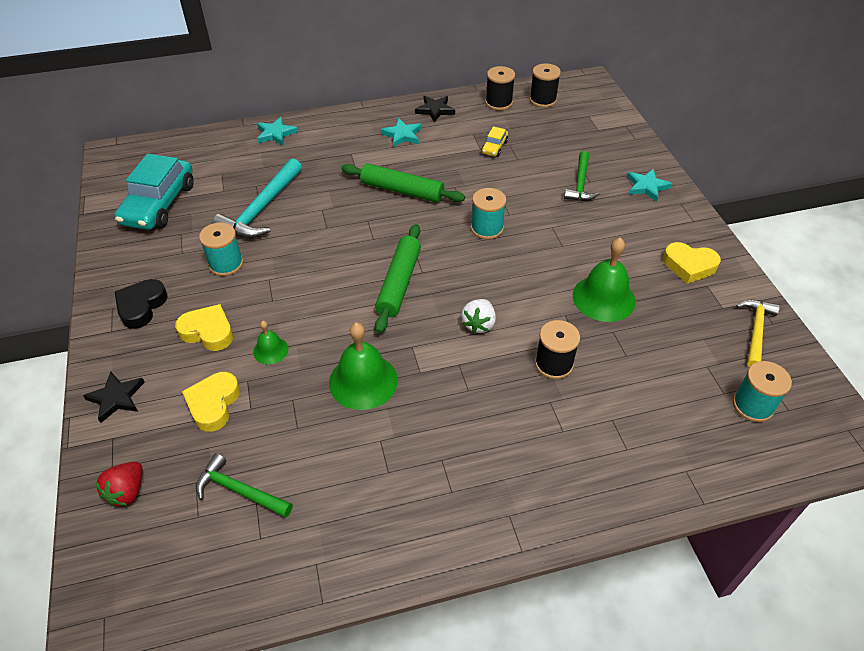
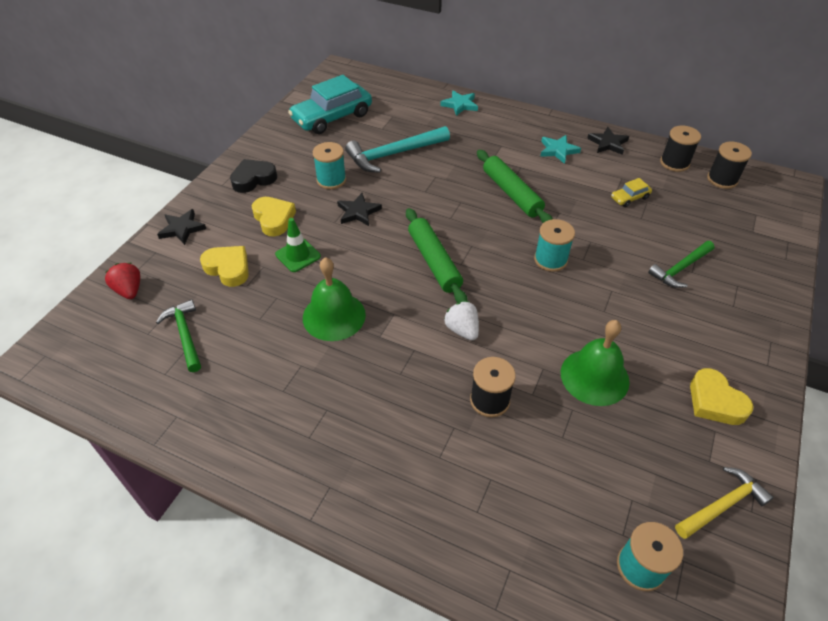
camera: 40 degrees right, 0 degrees up
red strawberry [95,462,143,507] -> red strawberry turned 90 degrees clockwise [105,263,140,299]
yellow heart [182,372,240,432] -> yellow heart turned 75 degrees clockwise [200,246,249,287]
green bell [253,321,288,364] -> green traffic cone [275,218,321,272]
green rolling pin [375,224,421,333] -> green rolling pin turned 75 degrees counterclockwise [406,208,468,303]
white strawberry [461,299,496,334] -> white strawberry turned 90 degrees clockwise [444,301,479,340]
turquoise star [627,169,672,202] -> none
none -> black star [337,193,382,226]

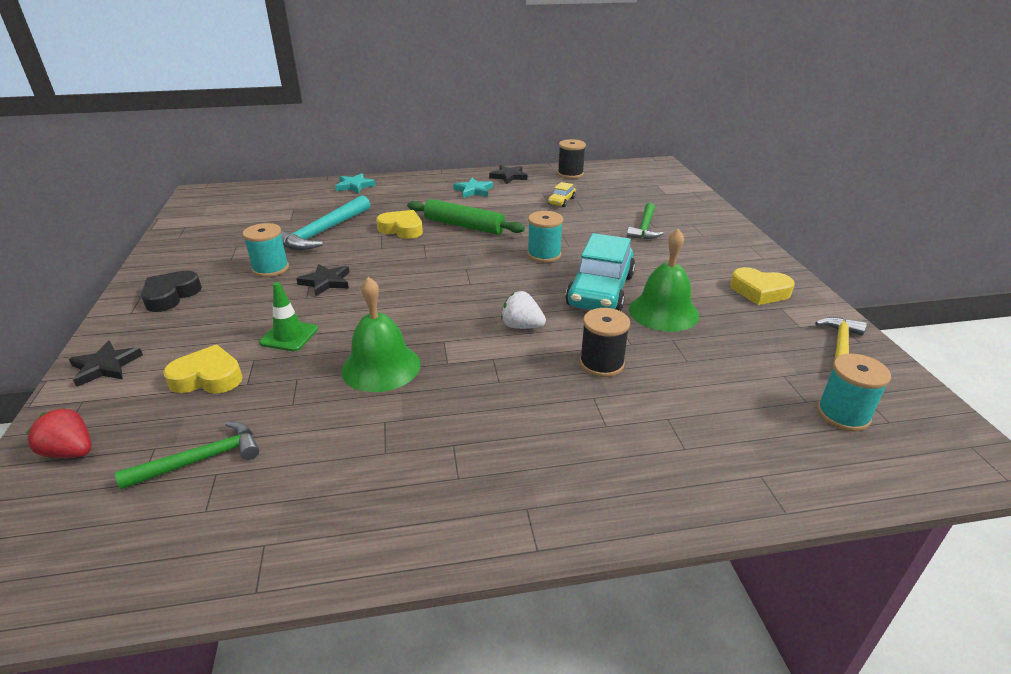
camera: 35 degrees left, 15 degrees down
green hammer [156,299,201,372] -> green hammer turned 120 degrees clockwise [115,421,259,490]
yellow heart [252,197,296,236] -> yellow heart moved to [376,210,423,239]
turquoise car [288,75,372,134] -> turquoise car moved to [565,233,635,311]
green rolling pin [406,208,468,303] -> none
black spool [707,141,752,189] -> none

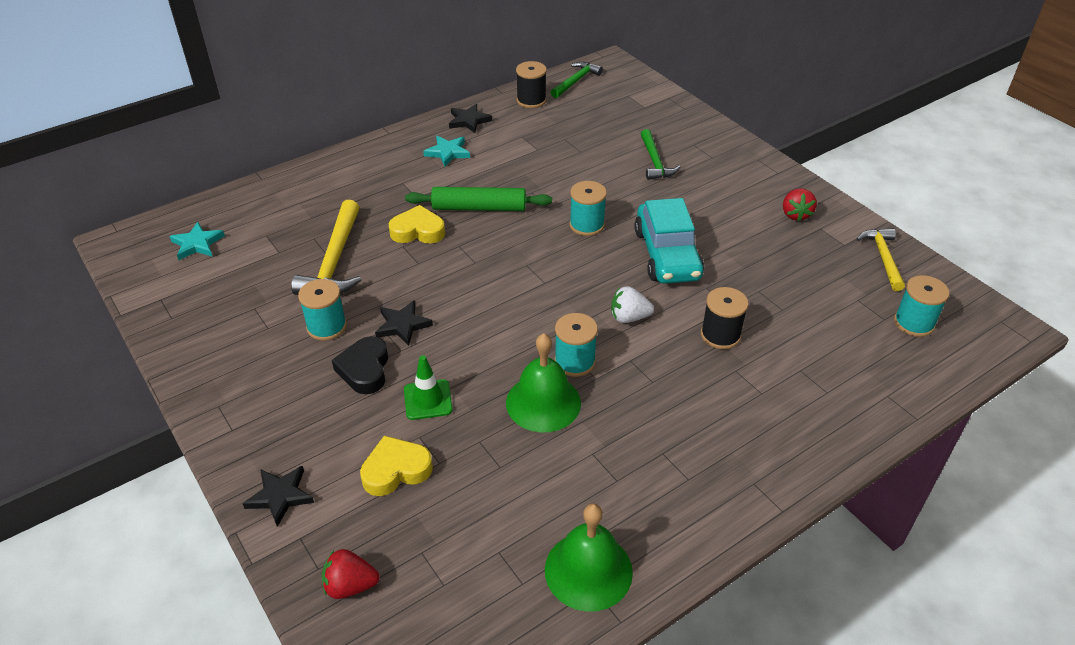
camera: 25 degrees left, 10 degrees up
green hammer [115,421,259,490] -> green hammer moved to [550,62,603,98]
black heart [141,271,202,312] -> black heart moved to [332,336,388,394]
turquoise hammer [281,195,370,250] -> yellow hammer [291,200,361,295]
turquoise star [335,173,376,193] -> turquoise star moved to [170,222,225,260]
yellow car [548,182,576,207] -> none
green bell [629,229,699,332] -> green bell moved to [545,503,633,612]
yellow heart [730,267,795,305] -> red strawberry [783,188,817,221]
none -> turquoise spool [554,313,598,377]

